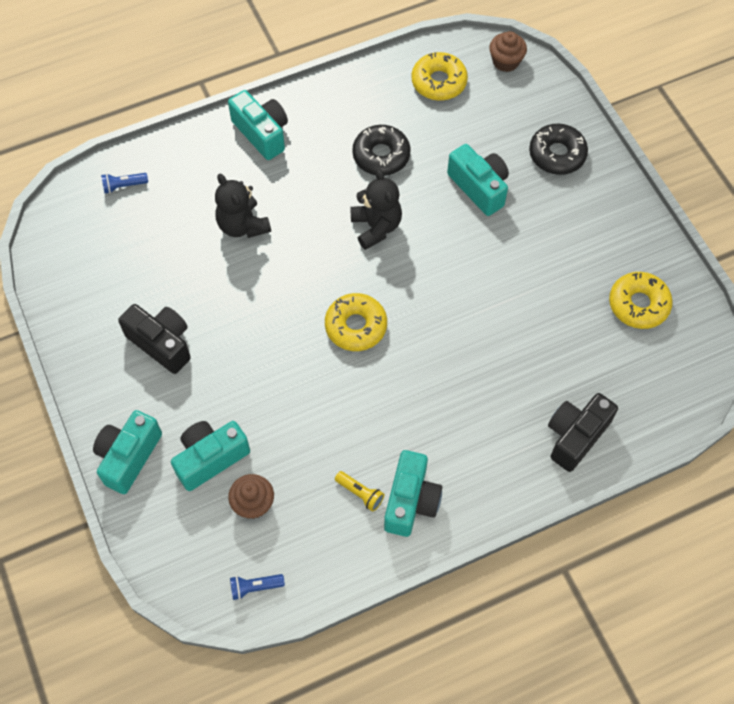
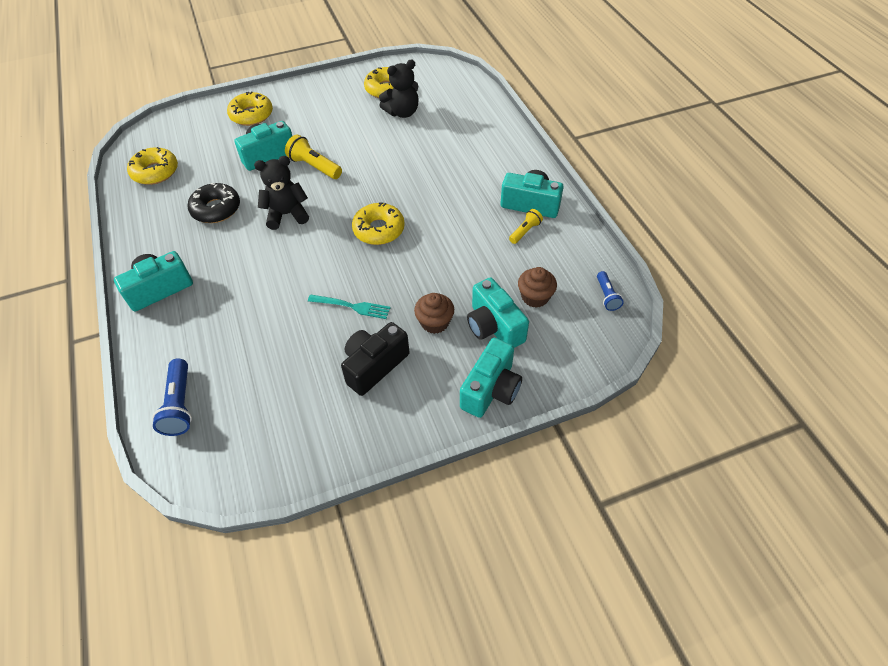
camera: 85 degrees left, 10 degrees down
turquoise camera [93,410,162,494] -> turquoise camera turned 90 degrees counterclockwise [460,338,522,418]
blue flashlight [101,173,148,194] -> blue flashlight [152,358,192,436], size x1.63
black teddy bear [215,174,271,238] -> black teddy bear moved to [379,59,419,118]
brown cupcake [489,31,527,72] -> brown cupcake moved to [414,293,454,334]
black donut [529,124,588,175] -> yellow donut [227,91,273,126]
black camera [548,393,618,472] -> none
none -> yellow flashlight [285,135,342,179]
none -> turquoise fork [308,295,391,319]

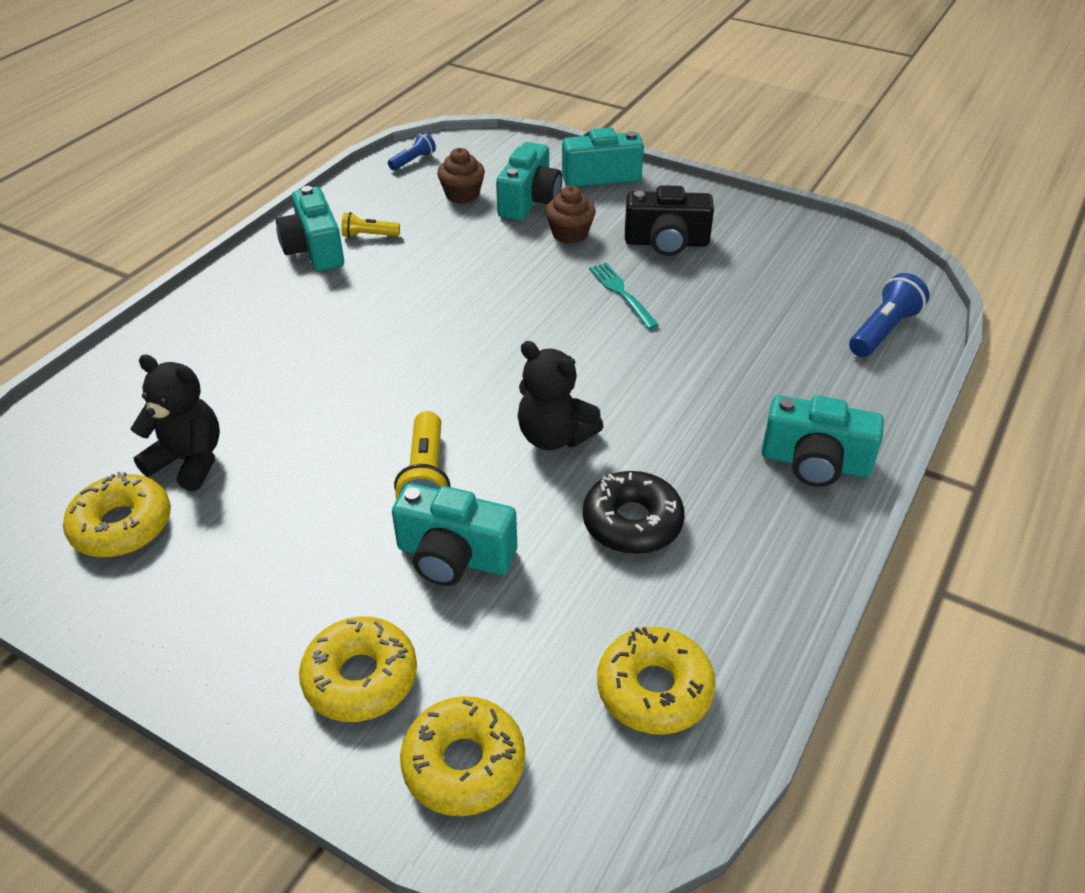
camera: 130 degrees left, 10 degrees down
yellow donut [352,202,405,245] -> yellow donut moved to [400,696,525,816]

